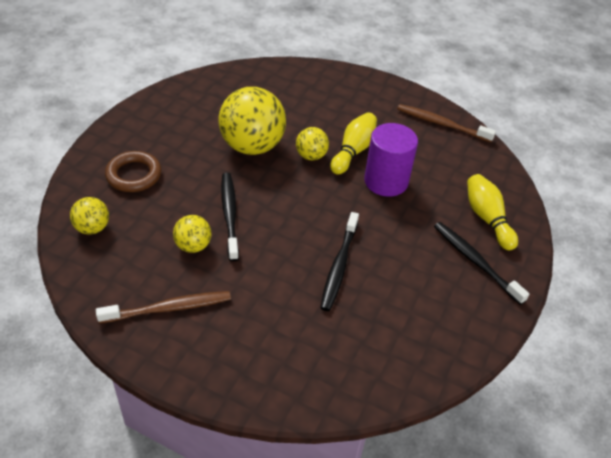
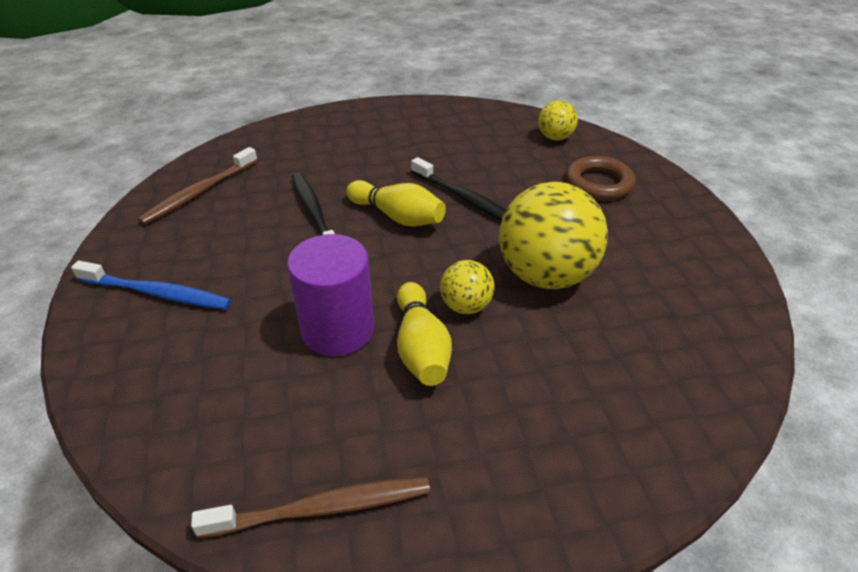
camera: 145 degrees right, 5 degrees down
brown toothbrush [96,291,231,323] -> brown toothbrush moved to [138,147,258,225]
yellow ball [173,215,211,253] -> none
black toothbrush [434,222,529,305] -> blue toothbrush [71,261,231,310]
yellow bowling pin [467,174,518,250] -> yellow bowling pin moved to [346,180,446,227]

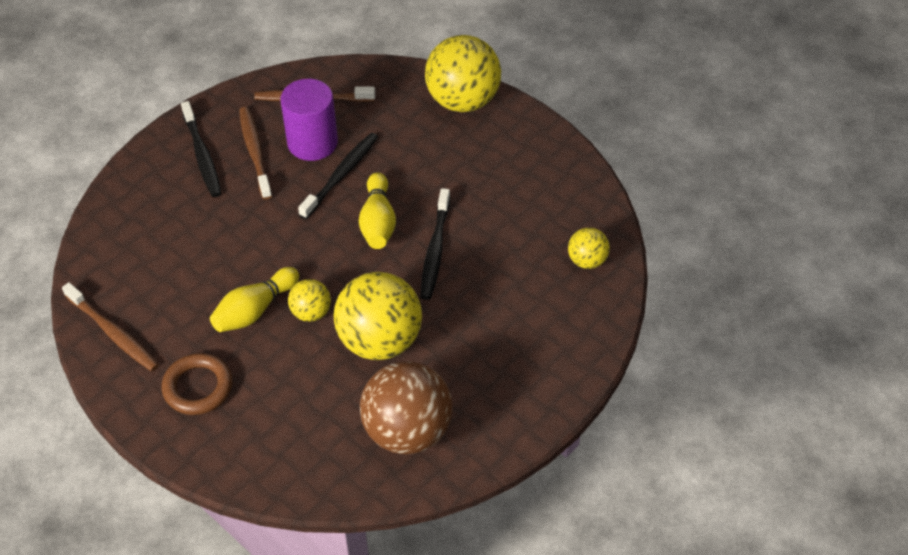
camera: 55 degrees right, 10 degrees up
blue toothbrush [71,261,231,310] -> black toothbrush [181,101,221,197]
purple cylinder [287,234,374,356] -> purple cylinder moved to [280,79,338,161]
brown ring [566,156,636,200] -> brown ring moved to [161,353,233,415]
none -> brown toothbrush [239,107,272,200]
none -> brown ball [360,361,453,455]
none -> yellow ball [425,35,501,112]

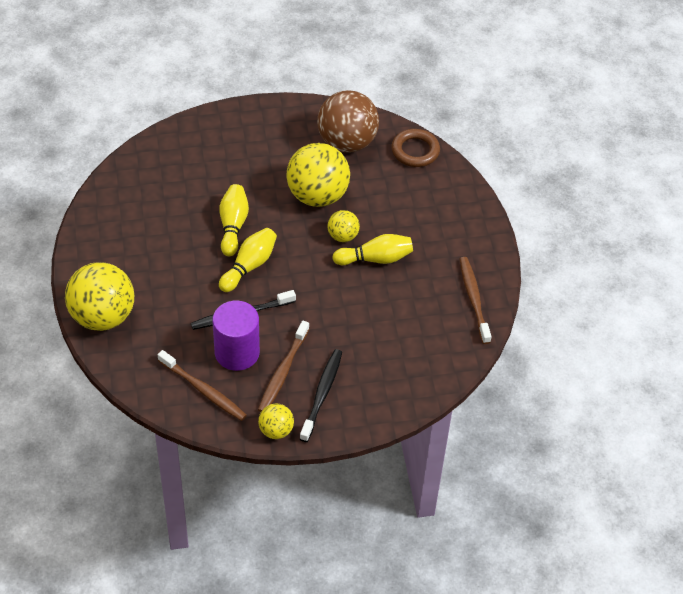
camera: 145 degrees left, 0 degrees up
brown ring [161,353,233,415] -> brown ring moved to [391,129,440,167]
black toothbrush [420,188,450,300] -> yellow bowling pin [219,184,249,256]
yellow ball [568,227,610,269] -> yellow ball moved to [258,404,294,439]

